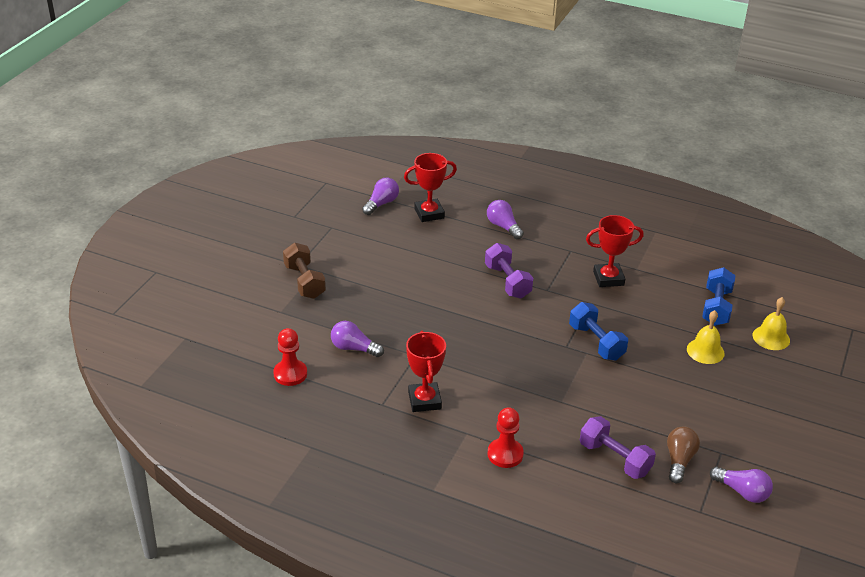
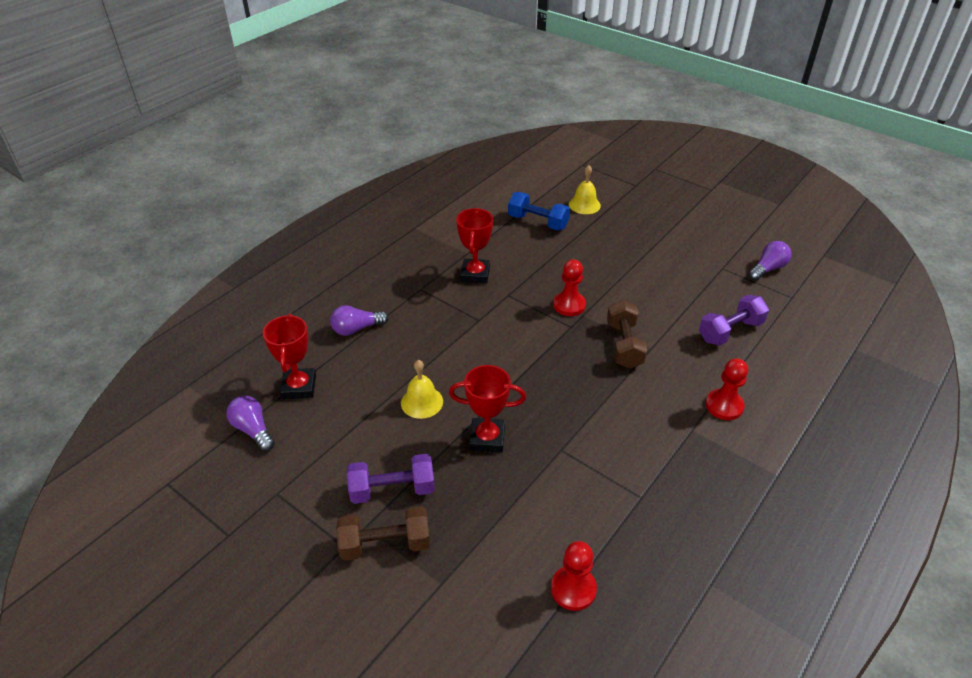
camera: 75 degrees left, 5 degrees up
purple light bulb [331,321,384,357] -> none
red trophy [406,331,446,412] -> red trophy moved to [449,365,526,453]
purple dumbbell [485,243,533,299] -> purple dumbbell moved to [347,454,435,504]
blue dumbbell [569,302,628,360] -> red pawn [553,259,586,316]
brown light bulb [667,427,700,483] -> none
yellow bell [687,310,725,364] -> yellow bell moved to [401,360,443,419]
none -> brown dumbbell [607,300,647,369]

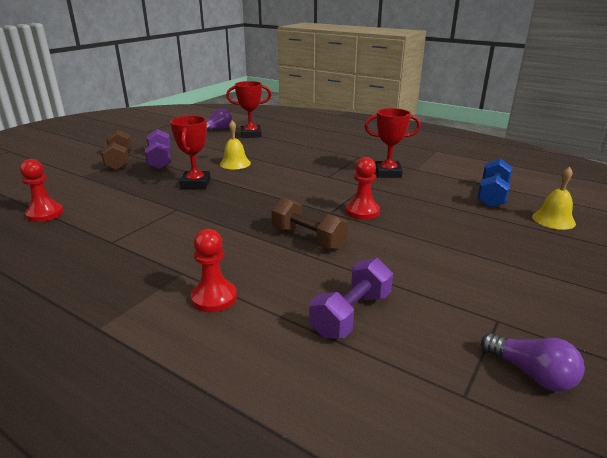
camera: 85 degrees right, 15 degrees down
purple light bulb [330,305,389,336] -> none
brown dumbbell [607,300,647,369] -> brown dumbbell turned 45 degrees clockwise [271,197,348,250]
purple dumbbell [699,295,769,346] -> purple dumbbell turned 75 degrees clockwise [309,258,393,339]

